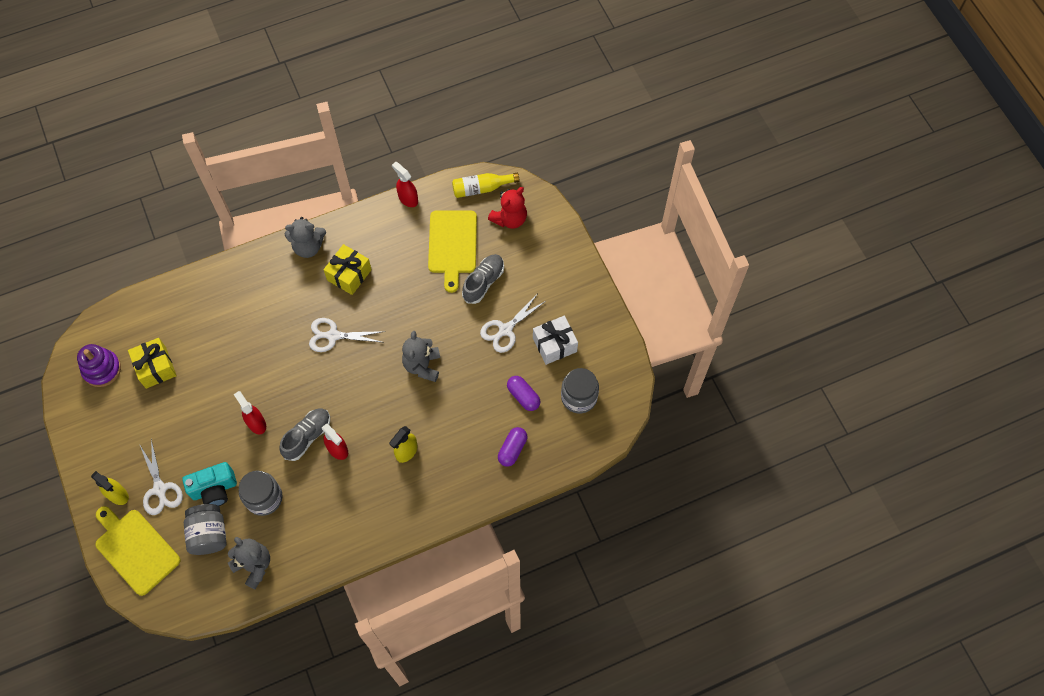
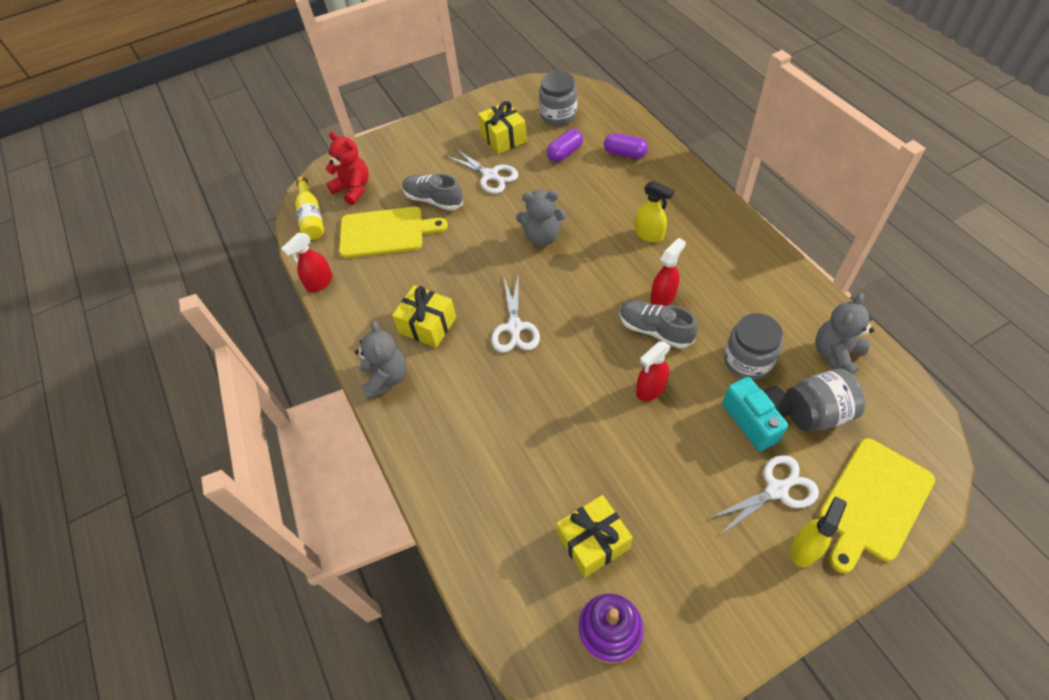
camera: 90 degrees left, 10 degrees down
white gift [533,316,578,365] -> yellow gift [478,101,527,154]

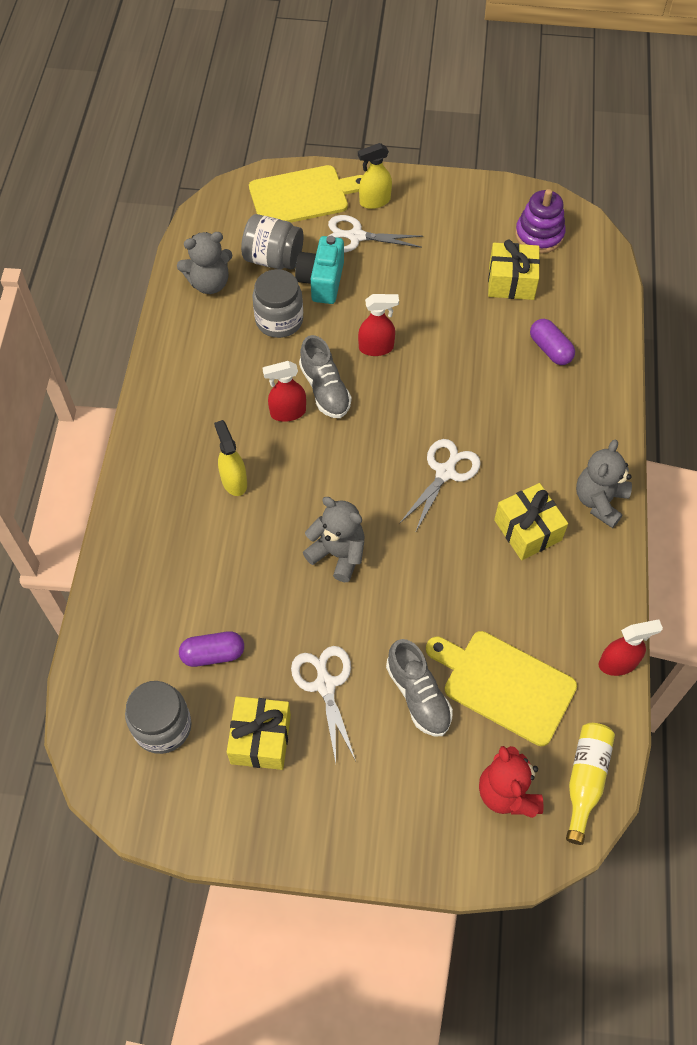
camera: 150 degrees left, 5 degrees up
purple capsule [604,133,648,159] -> purple capsule moved to [530,319,575,365]

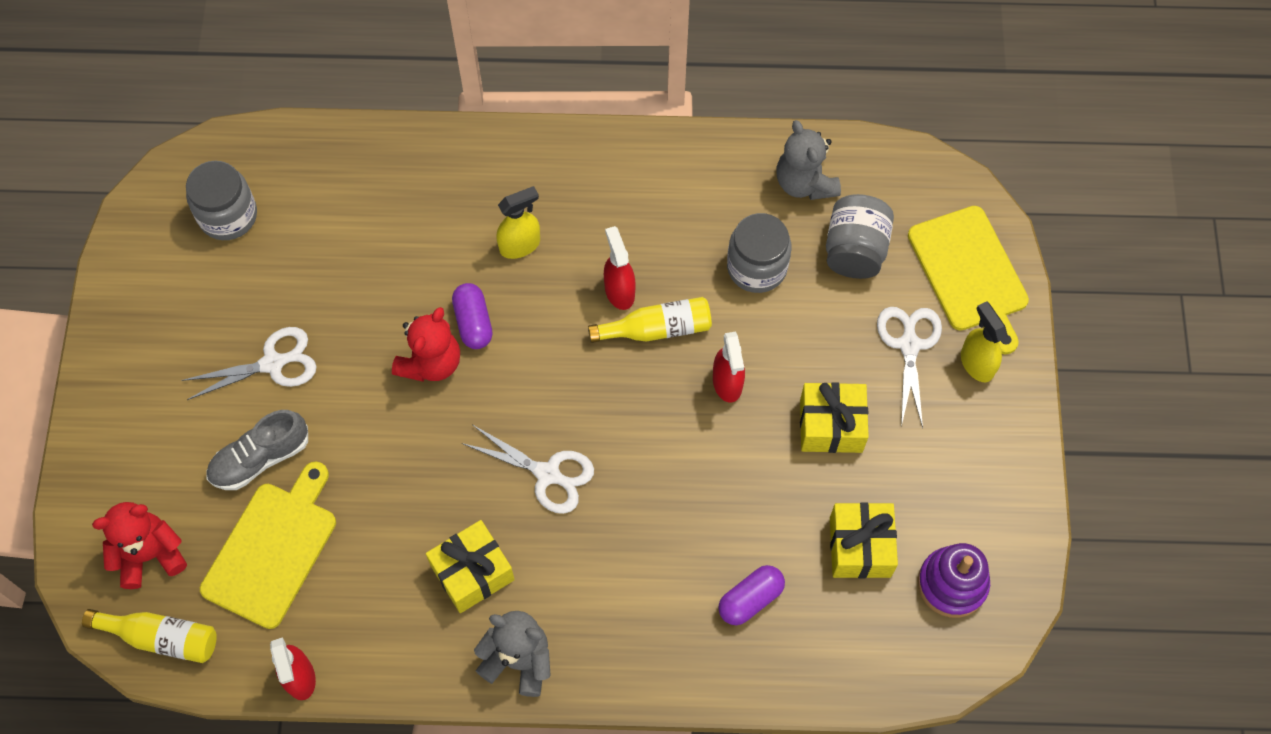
camera: 85 degrees right, 5 degrees up
purple capsule [179,631,244,667] -> purple capsule moved to [452,283,493,349]
yellow gift [227,696,291,770] -> yellow gift moved to [800,382,869,453]
turquoise camera [295,236,344,304] -> none
grey shoe [299,335,352,418] -> yellow bottle [588,297,712,343]
grey teddy bear [303,497,365,582] -> red teddy bear [392,307,460,382]

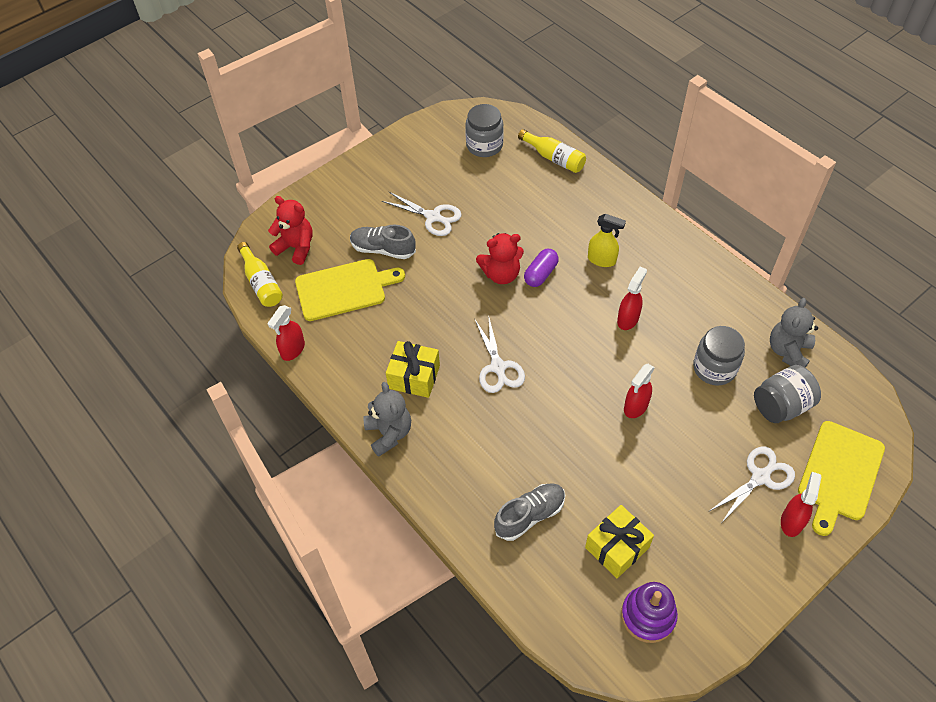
camera: 50 degrees right, 10 degrees down
yellow bottle [588,297,712,343] -> yellow bottle moved to [518,129,586,173]
purple capsule [718,565,785,625] -> grey shoe [494,483,565,541]
yellow gift [800,382,869,453] -> none
yellow spray bottle [961,301,1008,382] -> red spray bottle [781,472,821,537]

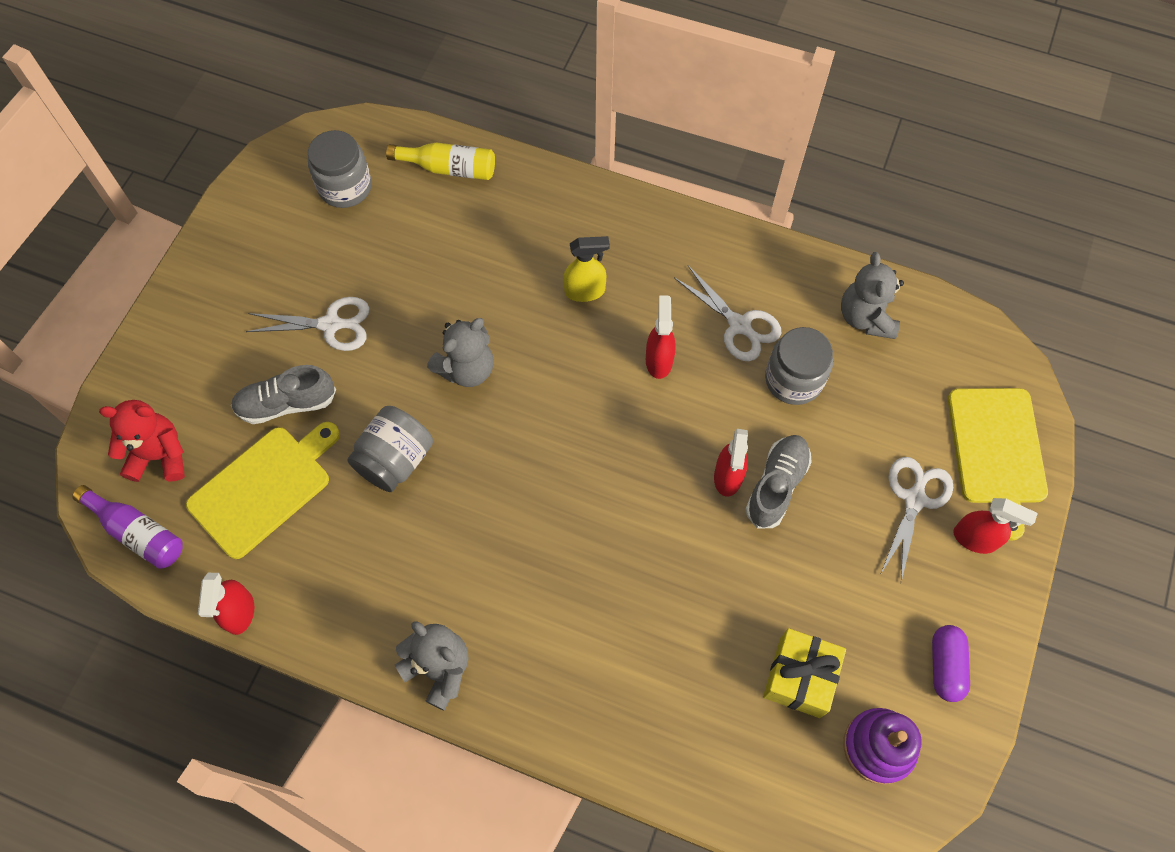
camera: 30 degrees left, 10 degrees up
yellow bottle [237,242,283,307] -> purple bottle [72,485,183,569]
yellow gift [386,341,440,398] -> none
white scissors [475,315,525,393] -> white scissors moved to [674,266,781,361]
red teddy bear [476,233,524,284] -> grey teddy bear [427,318,494,387]
grey shoe [494,483,565,541] -> grey shoe moved to [745,435,812,529]
purple capsule [524,249,559,287] -> purple capsule moved to [932,625,970,702]
grey jar [754,365,821,423] -> grey jar moved to [347,406,433,492]
red spray bottle [781,472,821,537] -> red spray bottle turned 120 degrees clockwise [953,498,1038,554]

